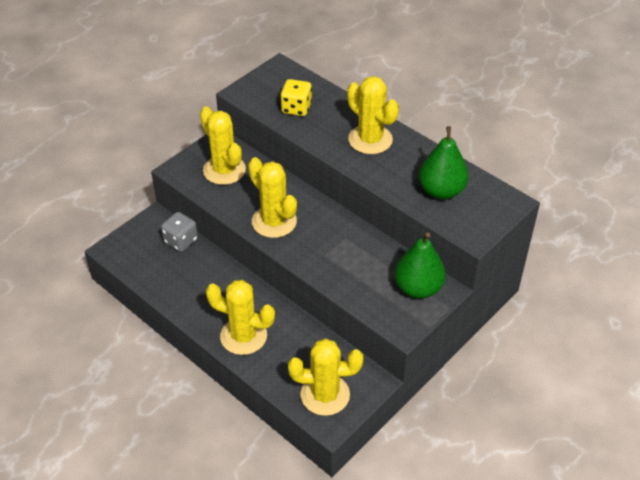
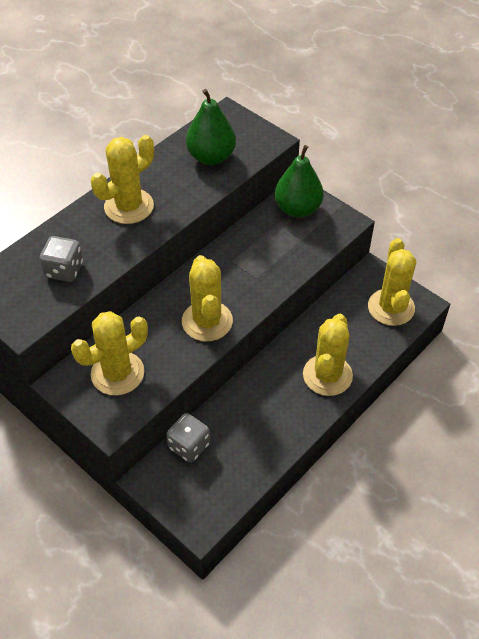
camera: 90 degrees left, 5 degrees up
yellow cactus [248,157,297,238] -> yellow cactus turned 60 degrees counterclockwise [182,255,233,342]
yellow dice [280,79,312,116] -> grey dice [40,236,83,282]

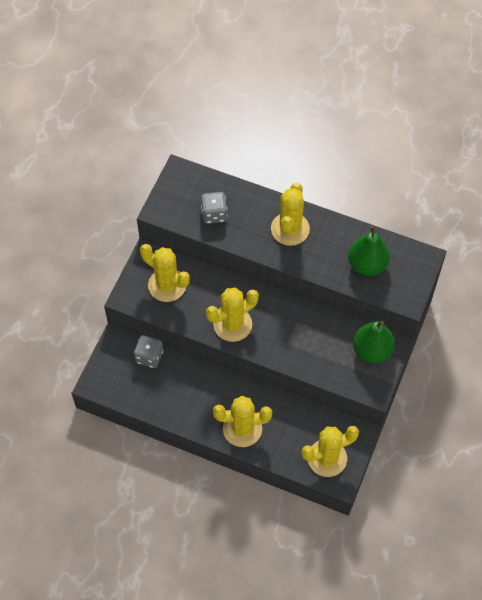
camera: 70 degrees right, 10 degrees up
yellow cactus [91,135,154,224] -> yellow cactus turned 75 degrees clockwise [271,182,310,246]

